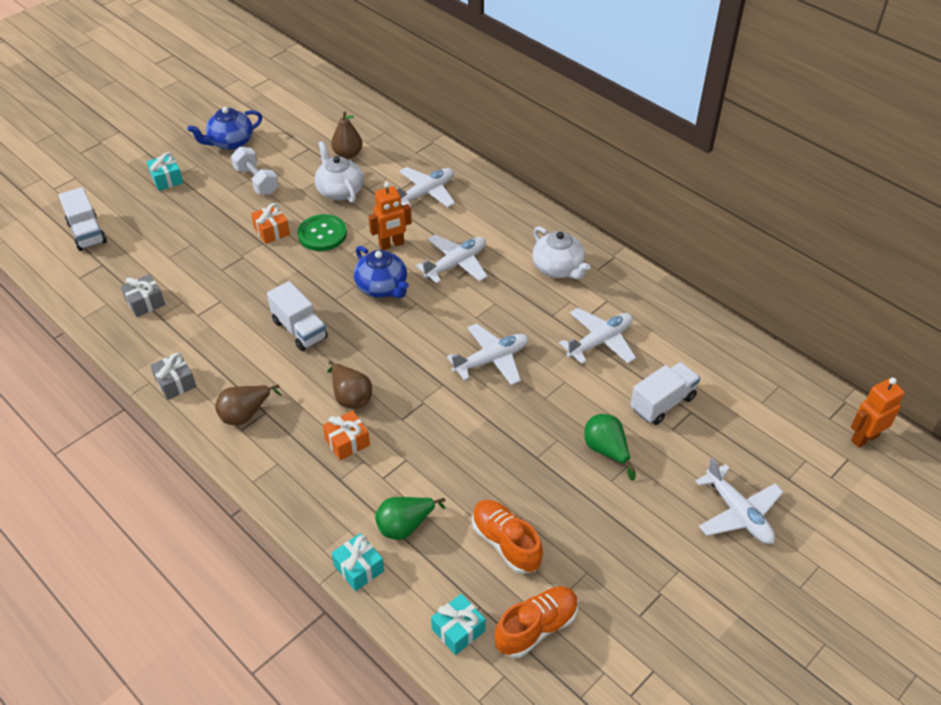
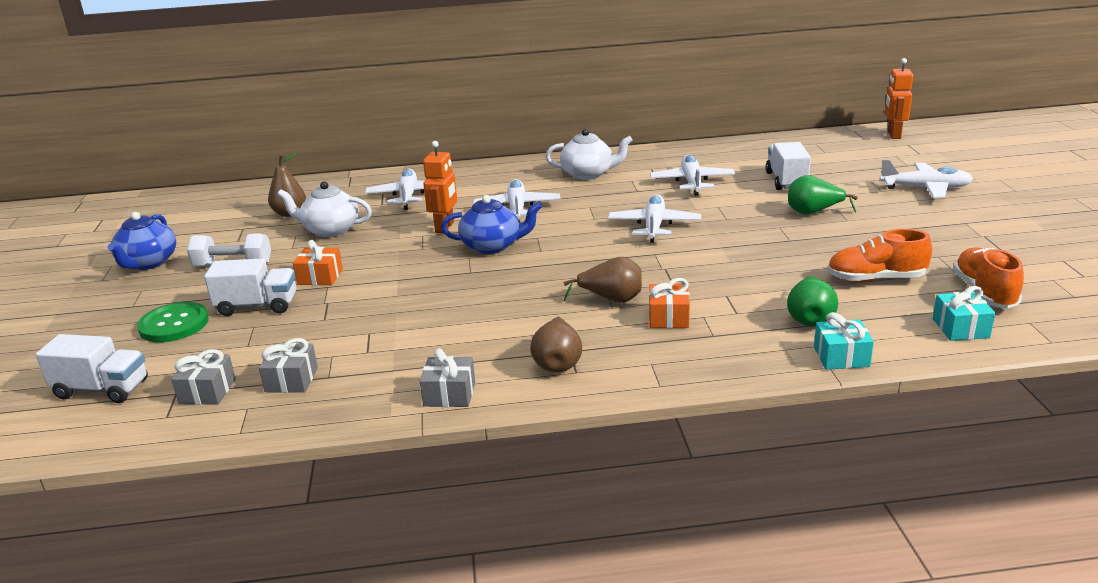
camera: 50 degrees left, 20 degrees down
turquoise gift [147,152,183,191] -> none
white truck [267,281,328,351] -> white truck moved to [204,258,296,316]
green button [297,214,347,251] -> green button moved to [137,302,209,342]
none -> grey gift [171,349,236,405]

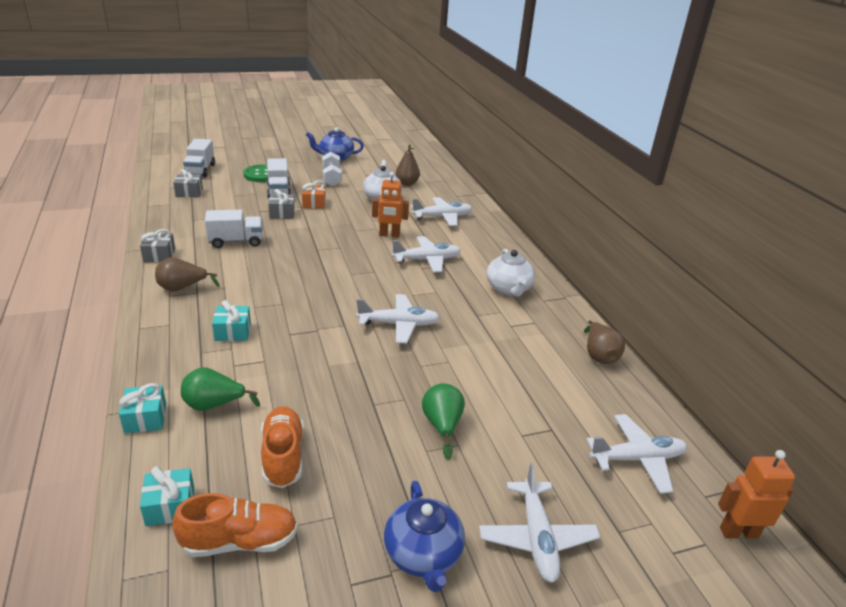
camera: 75 degrees right, 5 degrees up
grey gift [259,338,318,393] -> grey gift moved to [268,189,295,219]
blue teapot [441,195,542,254] -> blue teapot moved to [384,481,465,592]
brown pear [563,257,642,303] -> brown pear moved to [584,320,625,364]
orange gift [649,278,690,328] -> turquoise gift [212,300,251,341]
white plane [650,155,735,196] -> white plane moved to [586,414,687,494]
white truck [766,142,811,190] -> white truck moved to [205,209,263,248]

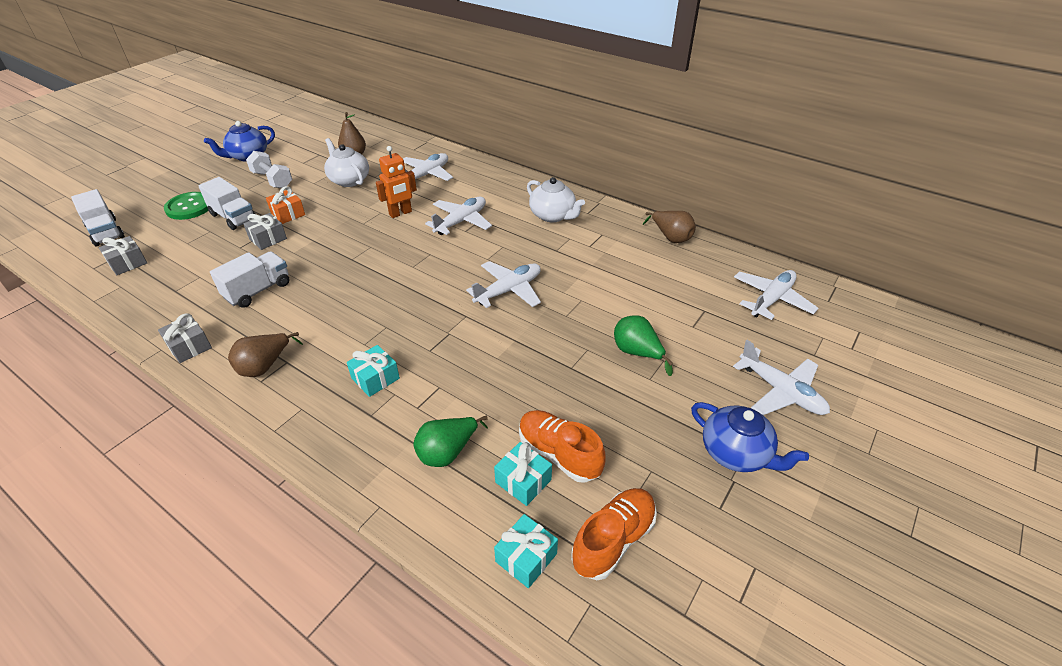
camera: 35 degrees left, 10 degrees up
turquoise gift [119,383,166,433] -> turquoise gift moved to [494,442,552,506]
orange robot [718,450,795,539] -> none

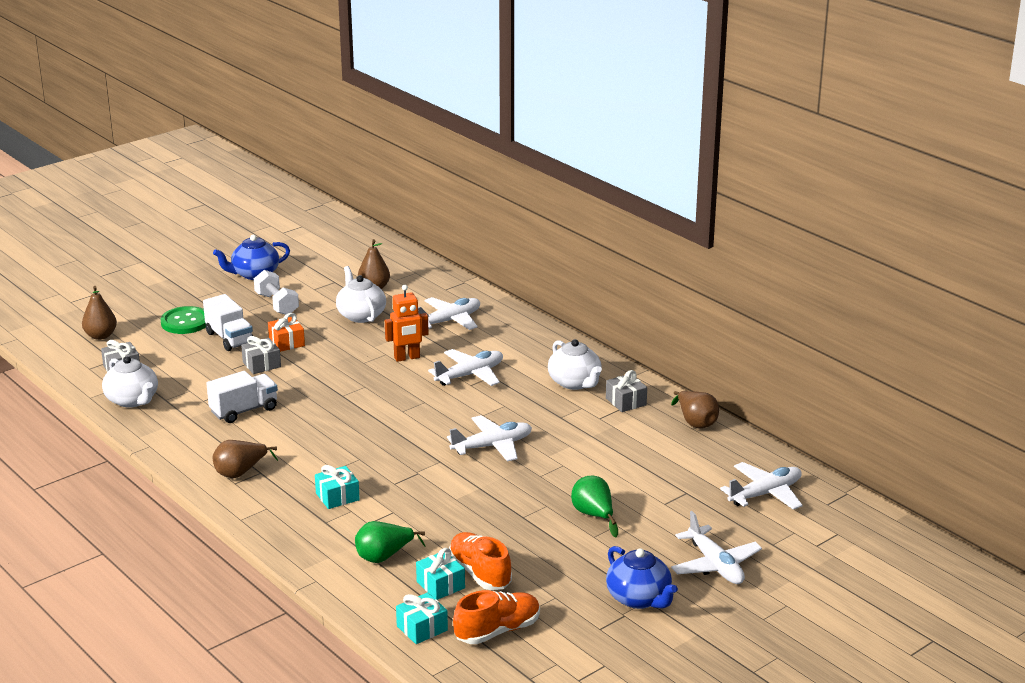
camera: 15 degrees right, 15 degrees down
white truck [71,189,125,246] -> brown pear [82,286,117,340]
grey gift [158,314,212,363] -> grey gift moved to [606,370,647,412]
none -> white teapot [102,356,158,408]

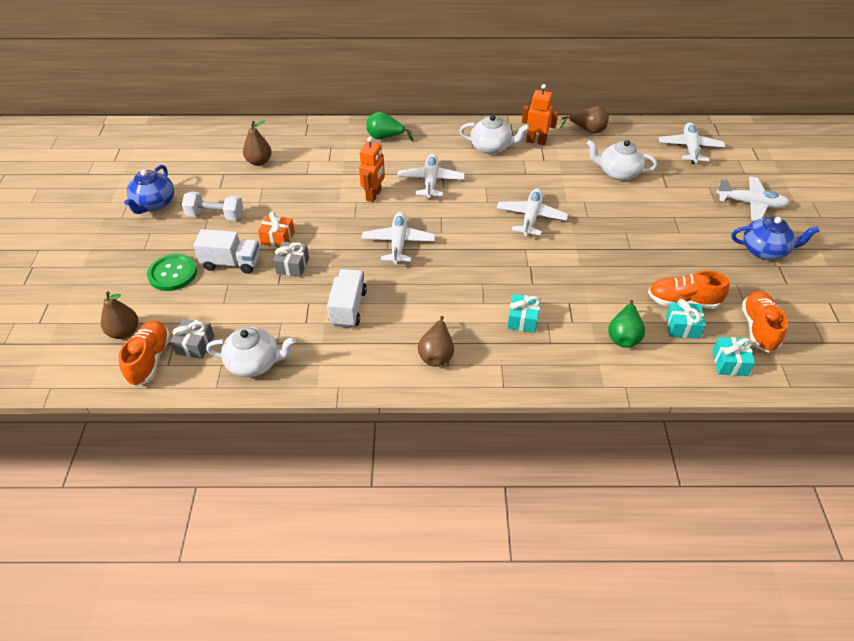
camera: 50 degrees left, 20 degrees up
white teapot [336,266,386,323] -> white teapot moved to [587,140,657,181]
white plane [418,297,480,330] -> white plane moved to [362,212,435,265]
green pear [571,476,618,537] -> green pear moved to [366,111,413,141]
grey gift [606,370,647,412] -> orange robot [522,84,558,145]
none -> orange shoe [119,320,171,386]

